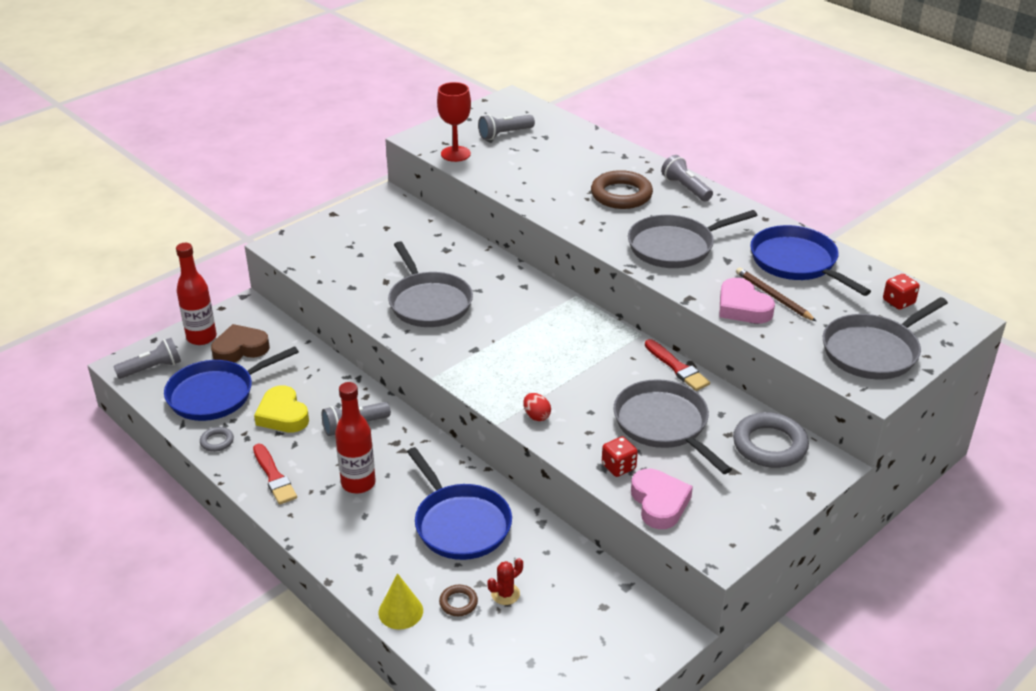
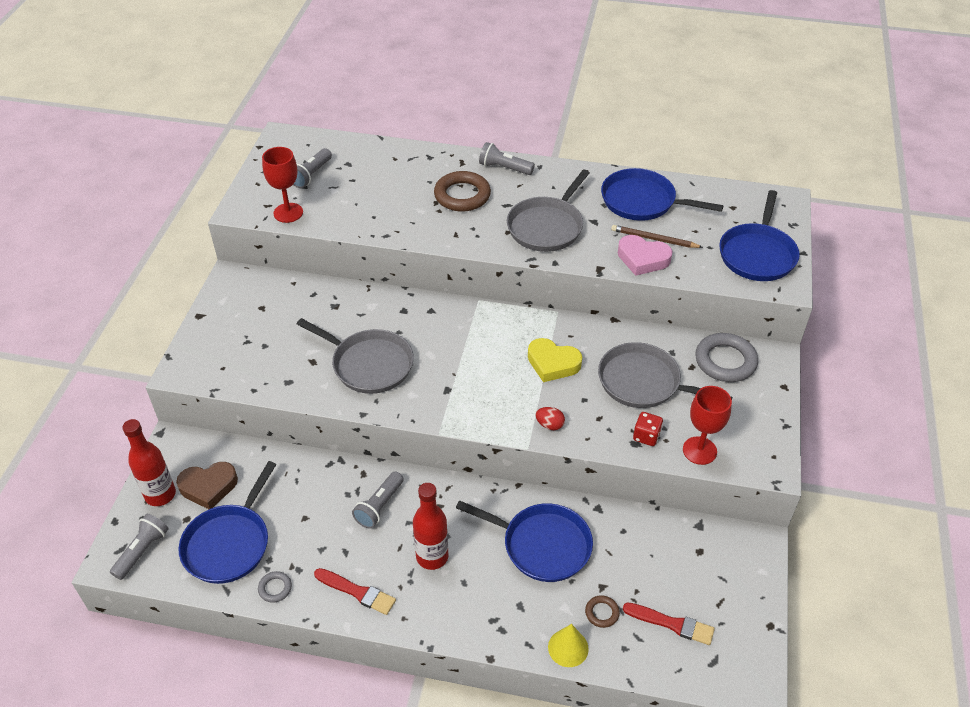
camera: 35 degrees left, 10 degrees up
brown heart [211,324,270,362] -> brown heart turned 135 degrees counterclockwise [176,462,238,509]
yellow heart [254,385,309,433] -> yellow heart moved to [528,338,582,382]
red cactus [487,558,523,605] -> none
pink heart [631,469,693,529] -> red goblet [683,386,732,465]
red brush [645,339,710,391] -> red brush moved to [623,603,715,645]
grey pan [823,297,948,379] -> blue pan [719,190,800,281]
red dice [883,274,920,310] -> none

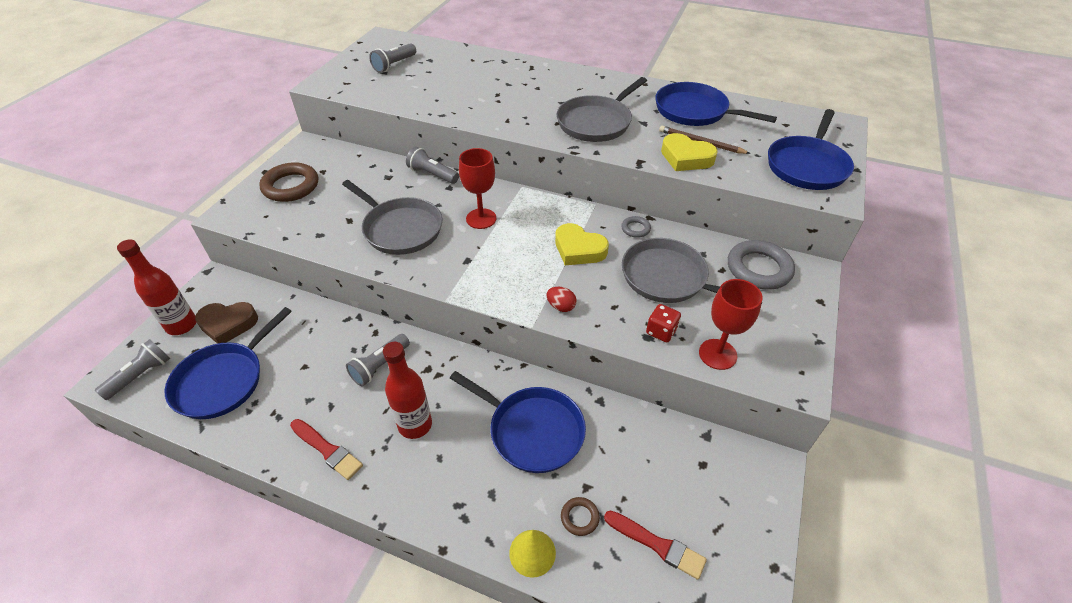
camera: 10 degrees right, 0 degrees up
grey ring [258,571,292,603] -> grey ring moved to [621,216,651,238]
red goblet [262,147,303,223] -> red goblet moved to [459,148,496,229]
brown ring [434,171,491,212] -> brown ring moved to [259,162,318,202]
grey flashlight [479,142,535,175] -> grey flashlight moved to [406,147,459,184]
pink heart [618,235,672,276] -> yellow heart [661,133,718,171]

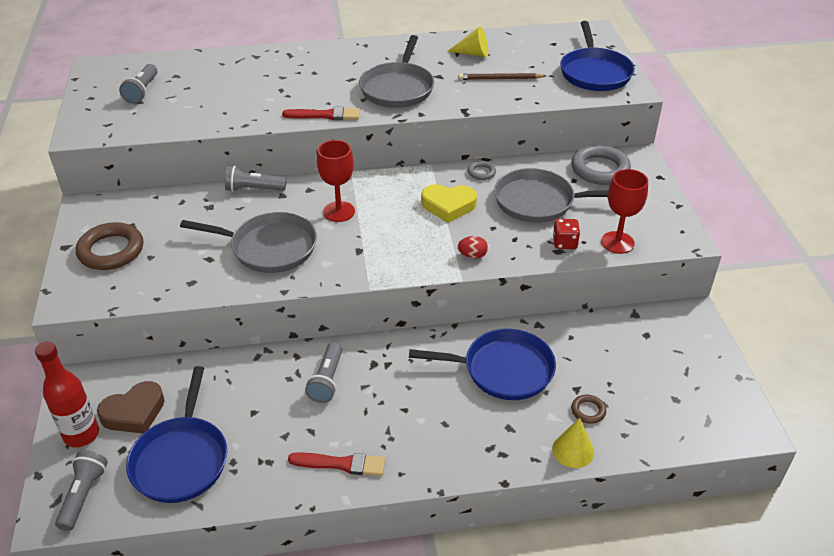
camera: 30 degrees left, 5 degrees down
red bottle [383,342,432,439] -> none
red brush [604,510,707,580] -> red brush moved to [282,107,360,120]
blue pan [655,82,777,126] -> yellow cone [447,27,488,57]
yellow heart [661,133,718,171] -> none

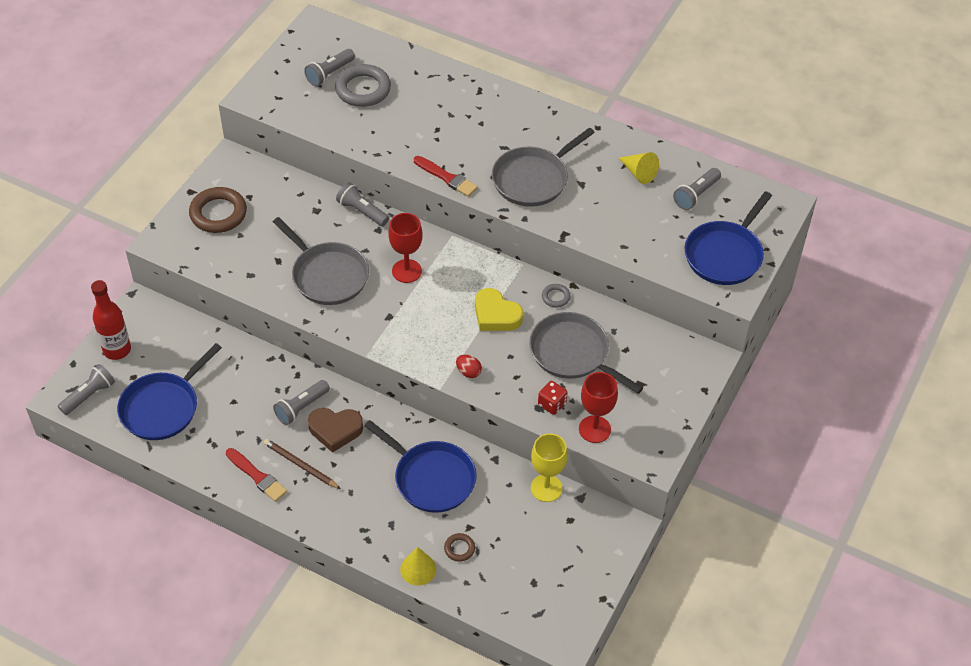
camera: 35 degrees right, 10 degrees up
brown heart [97,381,165,433] -> brown heart moved to [308,408,363,453]
brown pencil [458,73,546,80] -> brown pencil moved to [264,439,341,489]
grey ring [571,145,631,185] -> grey ring moved to [335,64,391,107]
none -> yellow goblet [531,433,568,502]
none -> grey flashlight [673,168,721,210]

